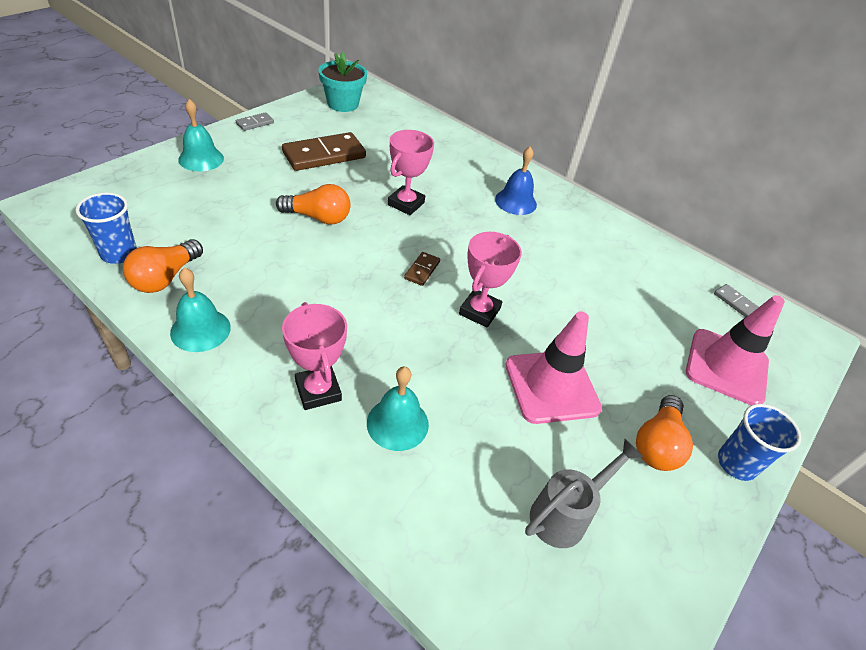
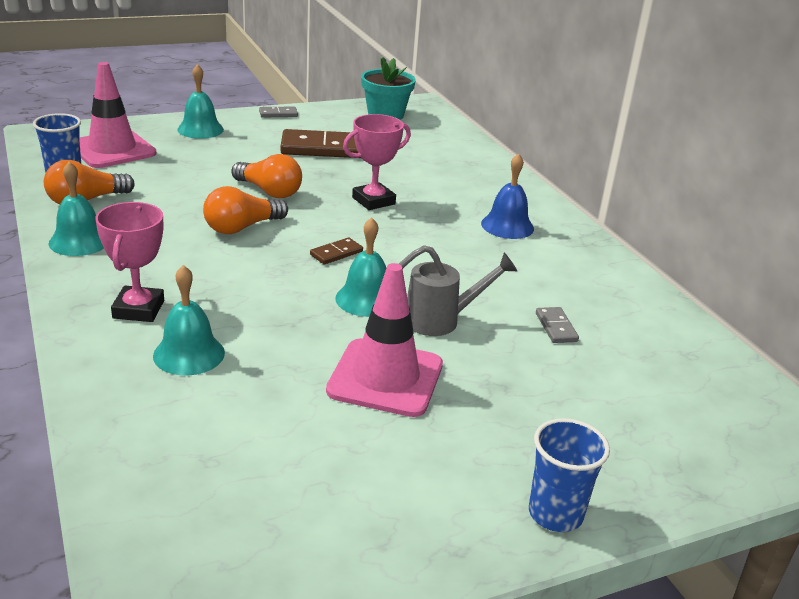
camera: 30 degrees right, 15 degrees down
pink trophy [459,232,522,328] -> turquoise bell [335,217,386,317]
grey watering can [525,439,643,548] -> grey watering can moved to [399,245,517,336]
orange light bulb [636,395,693,471] -> orange light bulb moved to [203,186,288,234]
pink traffic cone [686,295,785,405] -> pink traffic cone moved to [79,62,157,168]
grey domino [714,284,759,317] -> grey domino moved to [536,307,579,343]

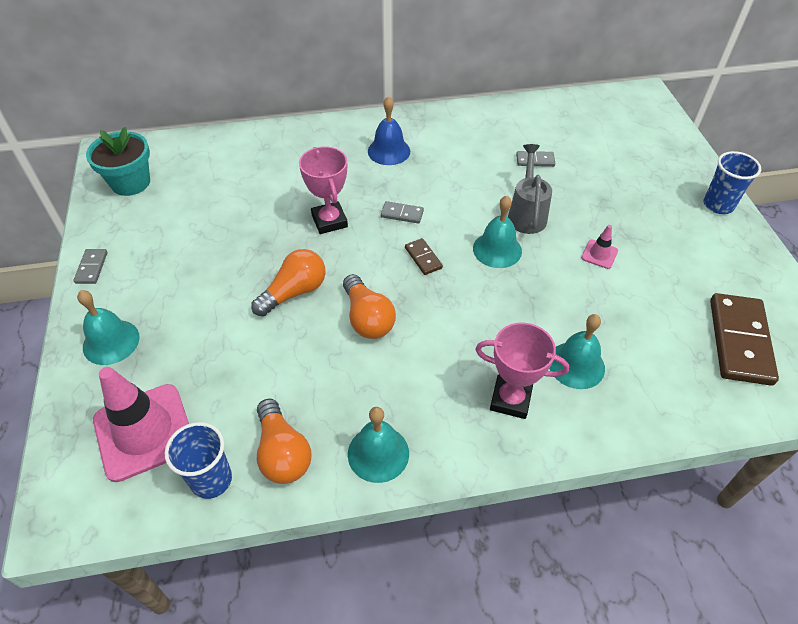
camera: 75 degrees left, 20 degrees up
brown domino [280,129,361,158] -> brown domino moved to [710,293,779,386]
pink traffic cone [326,263,443,417] -> pink traffic cone [581,225,618,269], size x0.44
none -> grey domino [381,201,424,224]

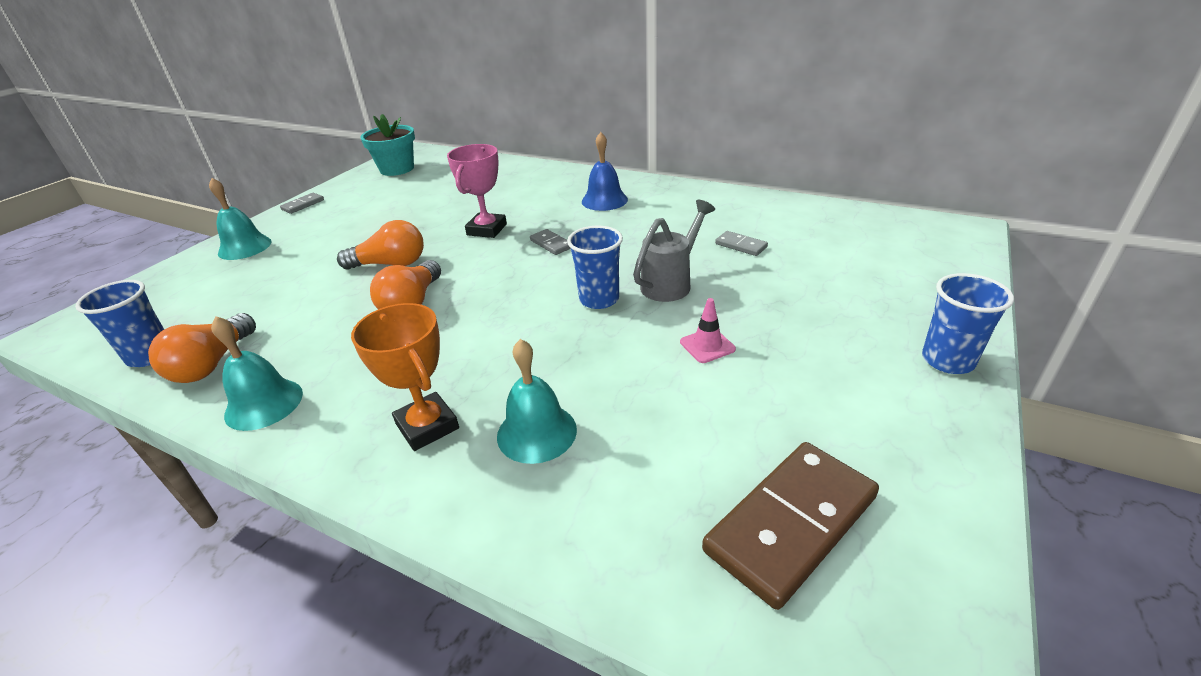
camera: 40 degrees right, 15 degrees down
pink traffic cone [93,367,189,482] -> none
brown domino [405,238,443,275] -> none
turquoise bell [473,196,522,268] -> blue cup [567,226,623,309]
pink trophy [475,322,569,419] -> orange trophy [351,303,459,451]

